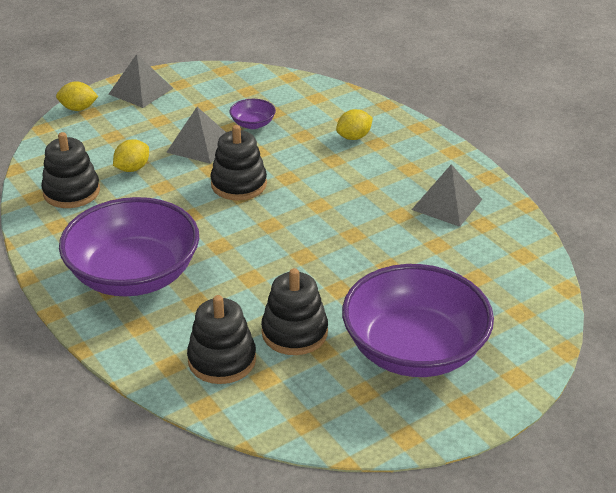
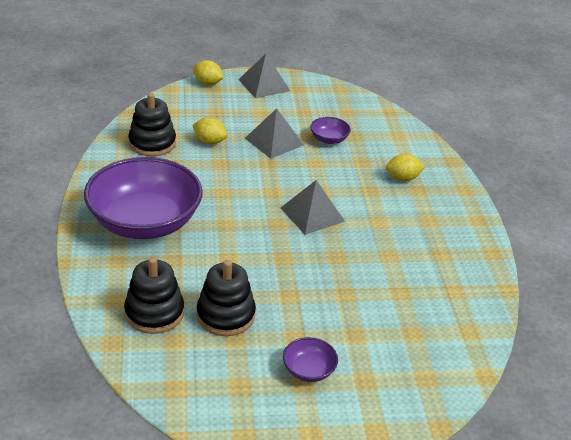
camera: 25 degrees right, 0 degrees up
yellow lemon [113,139,149,172] -> yellow lemon turned 45 degrees clockwise [192,117,227,144]
black stacking toy [211,125,267,200] -> none
purple bowl [342,264,494,377] -> purple bowl [283,337,338,382], size x0.41
grey pyramid [411,164,482,227] -> grey pyramid moved to [281,180,345,235]

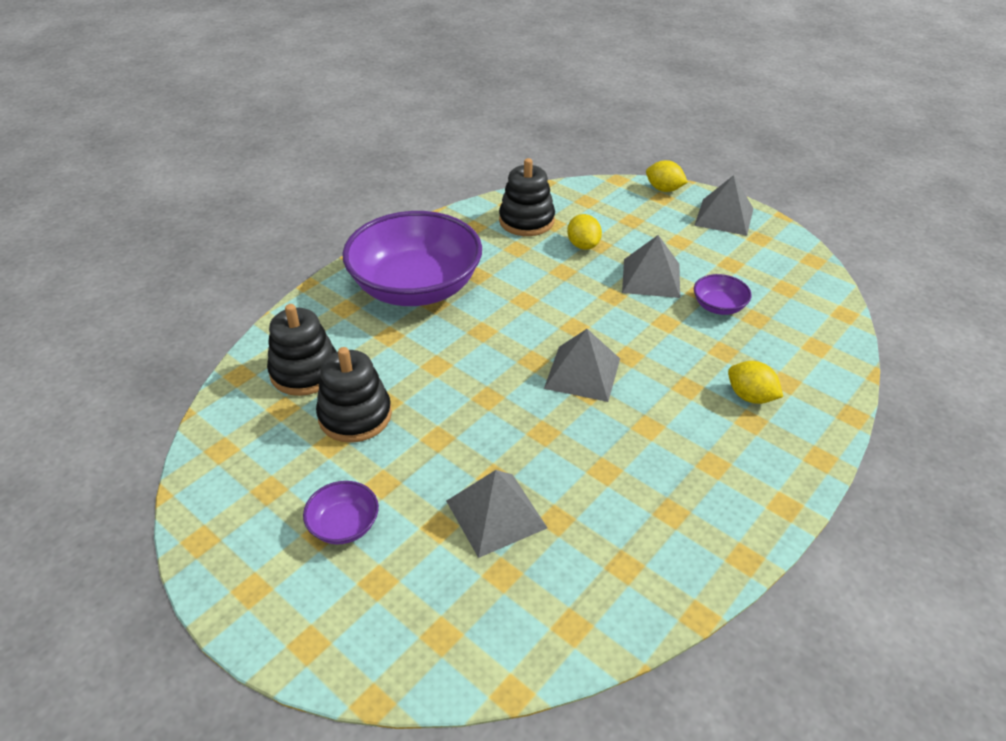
camera: 50 degrees right, 5 degrees up
yellow lemon [193,60,224,85] -> yellow lemon turned 45 degrees counterclockwise [646,160,688,192]
none -> grey pyramid [446,470,547,558]

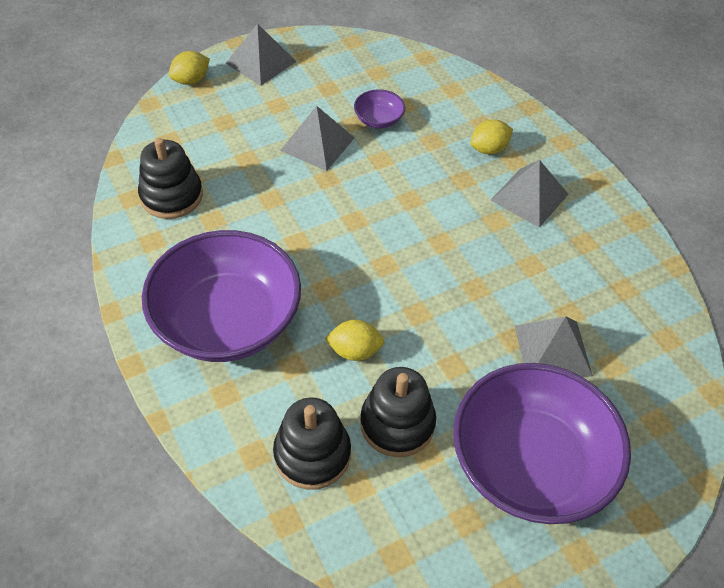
camera: 70 degrees left, 10 degrees up
purple bowl [303,481,379,544] -> purple bowl [453,363,631,524], size x2.46
grey pyramid [544,329,620,402] -> grey pyramid moved to [491,160,569,228]
yellow lemon [567,214,602,250] -> yellow lemon moved to [325,320,384,361]

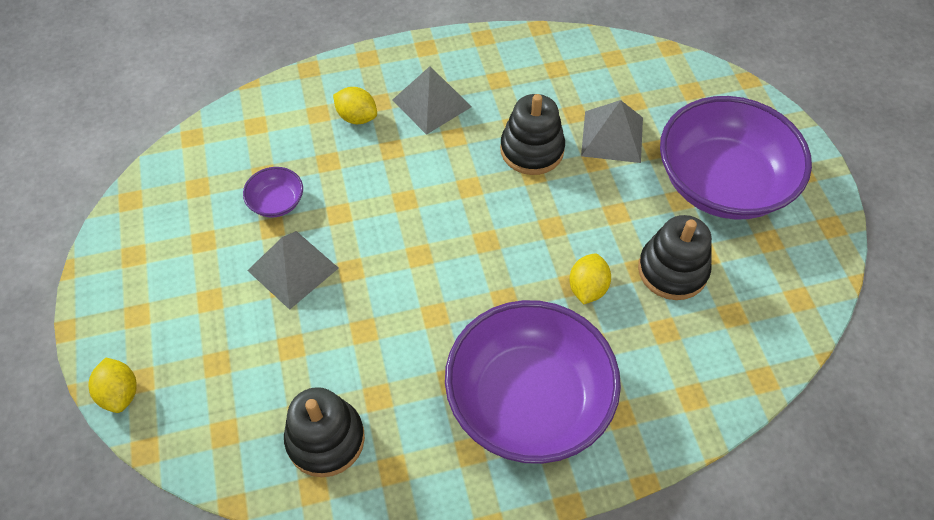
camera: 75 degrees left, 5 degrees up
grey pyramid [226,23,296,86] -> none
black stacking toy [273,397,351,490] -> black stacking toy moved to [500,94,565,175]
yellow lemon [470,119,513,154] -> yellow lemon turned 45 degrees counterclockwise [333,87,377,124]

